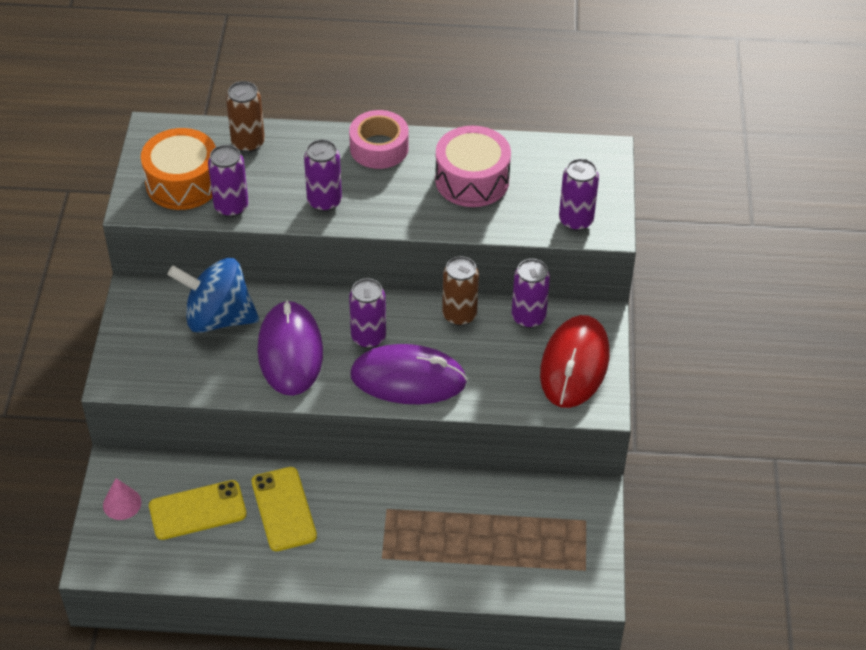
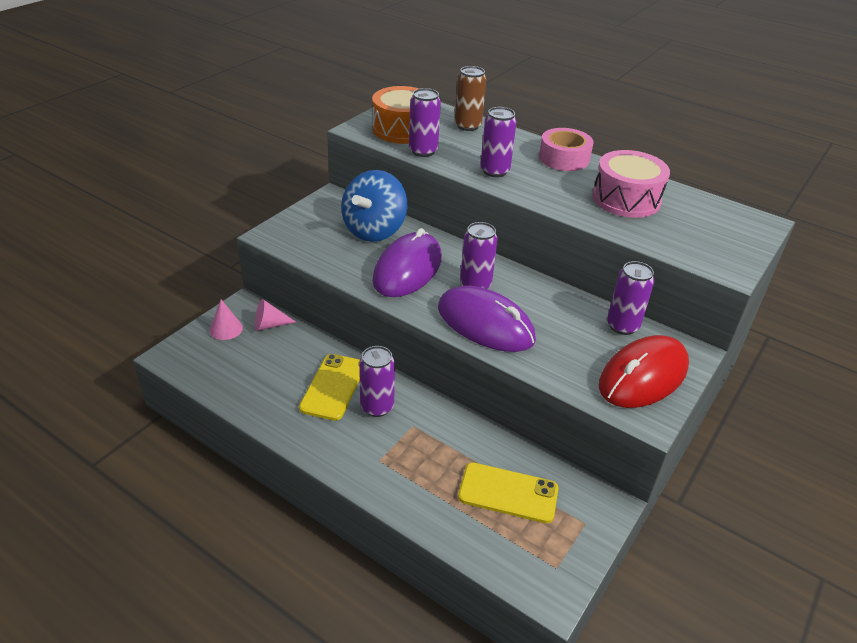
camera: 30 degrees right, 10 degrees down
yellow phone [149,480,247,540] -> yellow phone moved to [458,462,559,523]
blue spinning top [168,258,259,333] -> blue spinning top turned 105 degrees counterclockwise [341,170,407,242]
brown can [442,256,479,326] -> none
purple can [559,159,599,231] -> purple can moved to [359,346,395,417]
none -> pink cone [255,299,296,331]

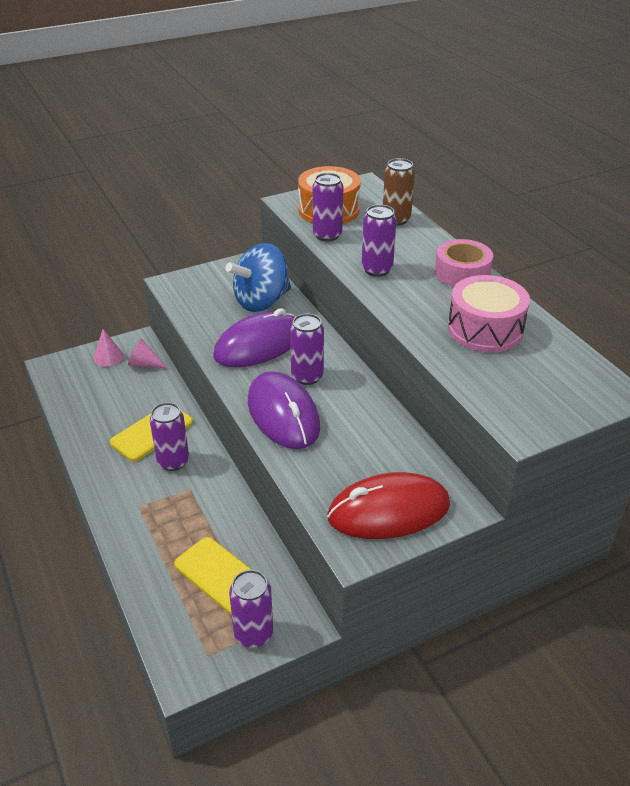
camera: 30 degrees right, 0 degrees up
purple can [607,261,654,335] -> purple can moved to [229,570,273,648]

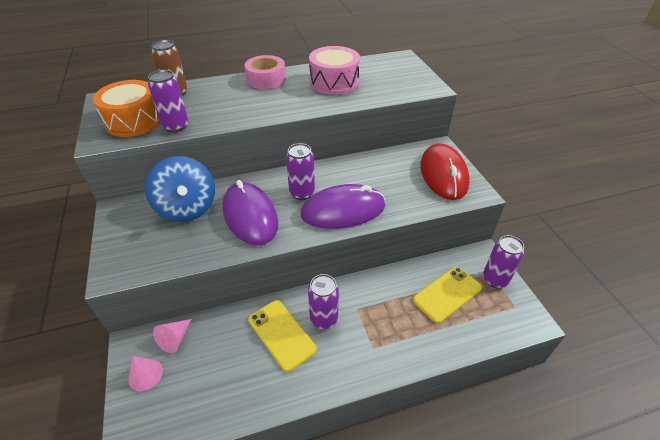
camera: 80 degrees left, 5 degrees up
purple can [362,204,397,277] -> none

